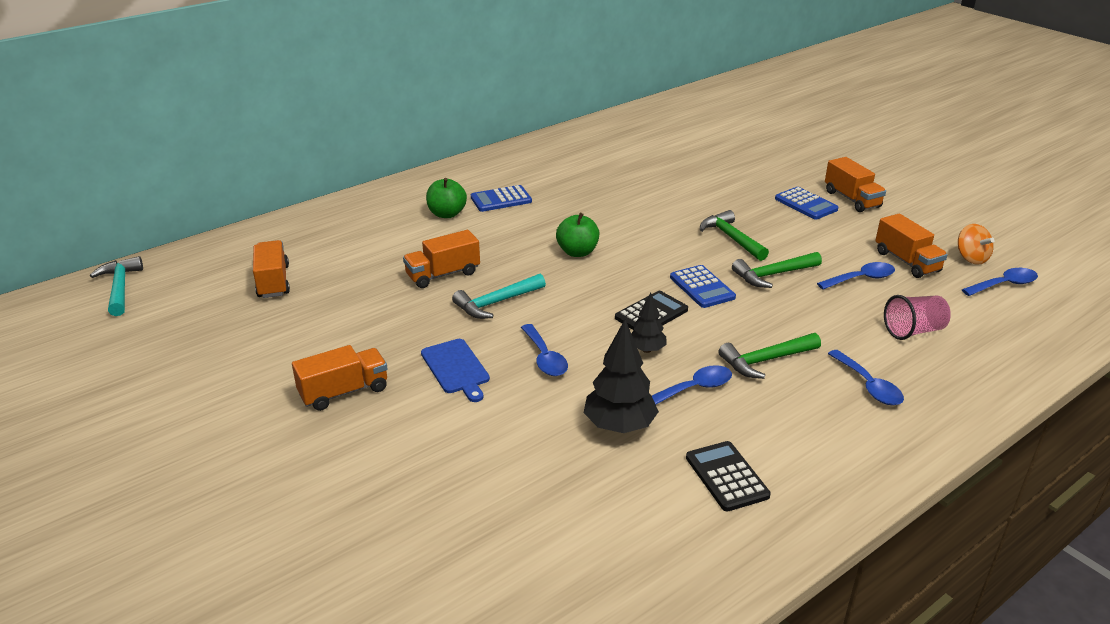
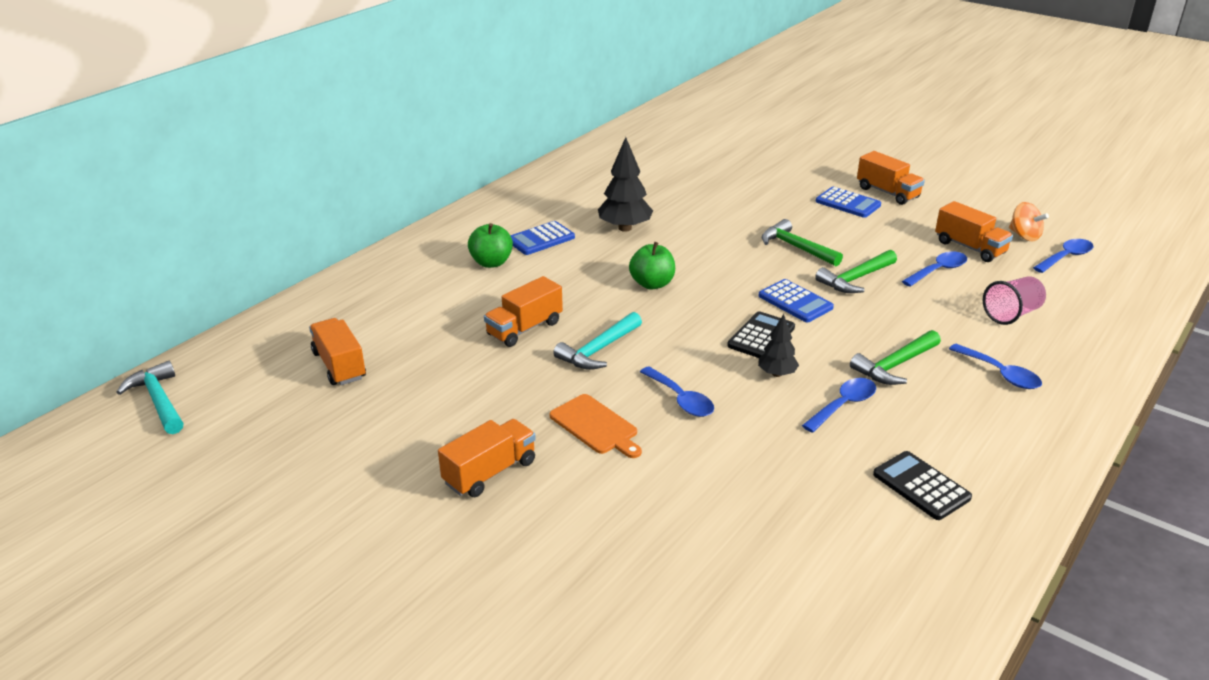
camera: 15 degrees left, 0 degrees up
blue cutting board [421,339,490,402] -> orange cutting board [550,394,642,458]
black tree [583,319,659,433] -> black tree moved to [598,137,653,232]

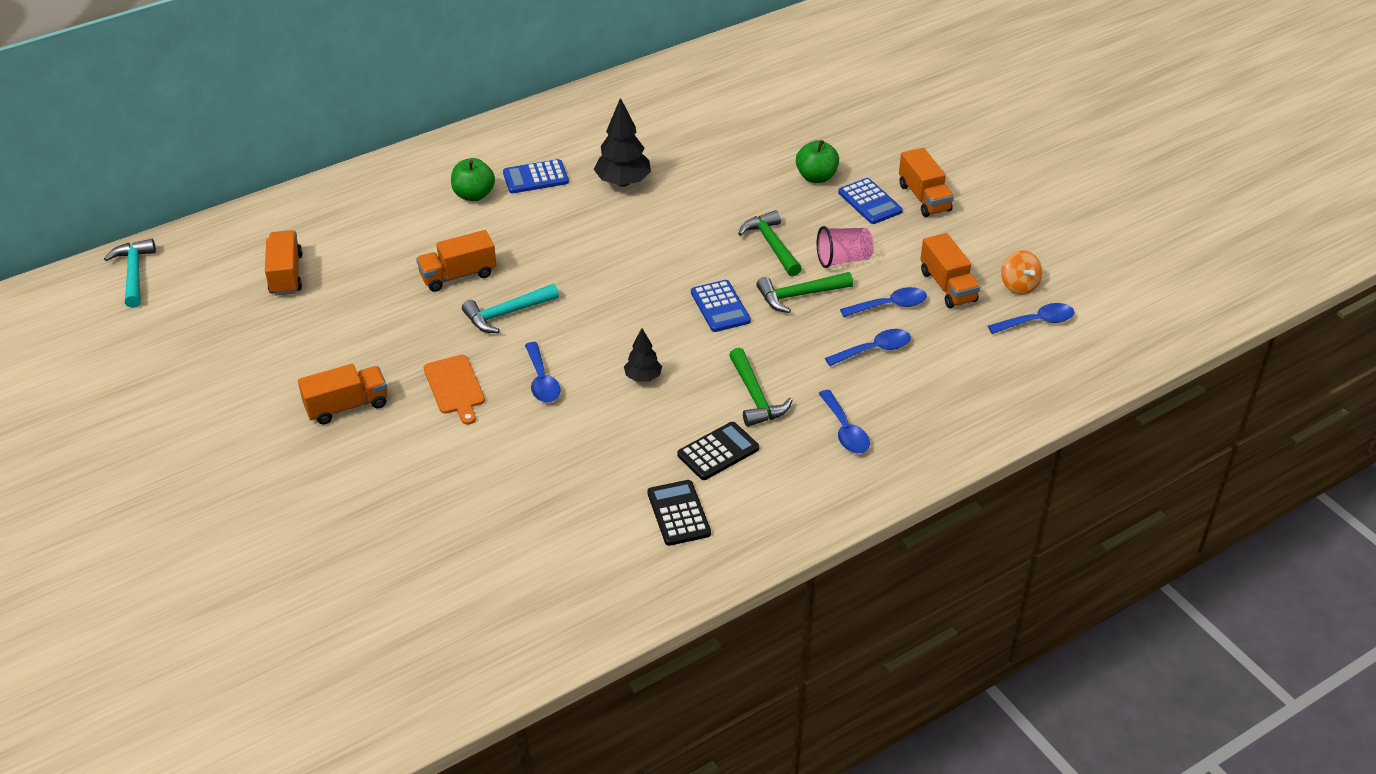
camera: 20 degrees right, 10 degrees up
green apple [629,242,675,289] -> green apple moved to [796,140,839,183]
black calculator [727,311,795,358] -> black calculator moved to [677,422,759,480]
blue spoon [802,378,876,433] -> blue spoon moved to [825,329,911,366]
green hammer [850,330,941,385] -> green hammer turned 90 degrees counterclockwise [729,348,793,427]
pink cup [983,276,1046,325] -> pink cup moved to [817,226,874,268]

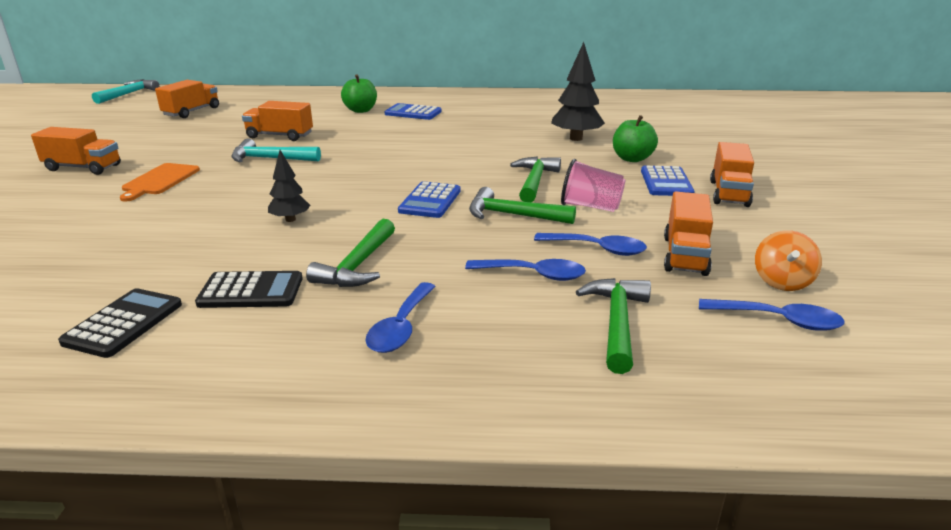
camera: 35 degrees right, 15 degrees down
blue spoon [525,342,561,402] -> none
black tree [594,98,651,187] -> black tree moved to [551,42,605,141]
none -> green hammer [576,278,651,374]

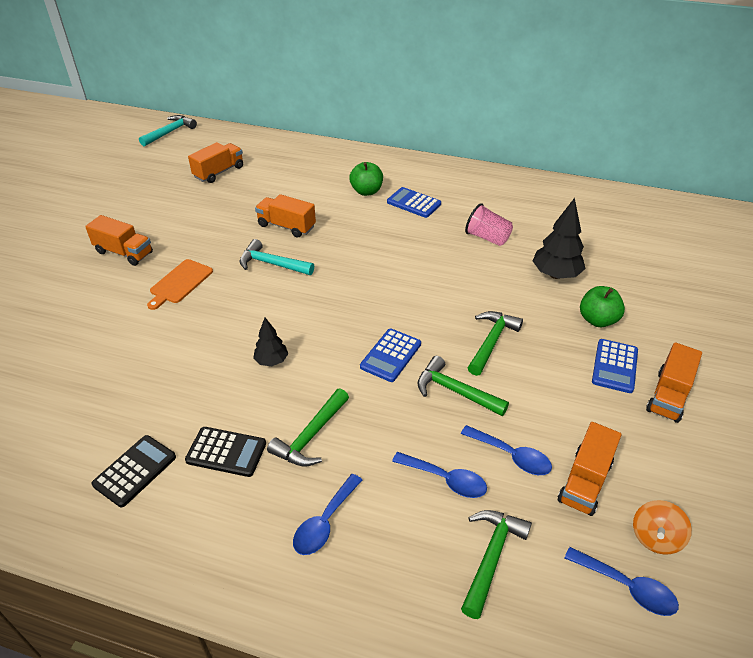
camera: 15 degrees right, 15 degrees up
pink cup [561,159,625,212] -> pink cup moved to [465,203,513,246]

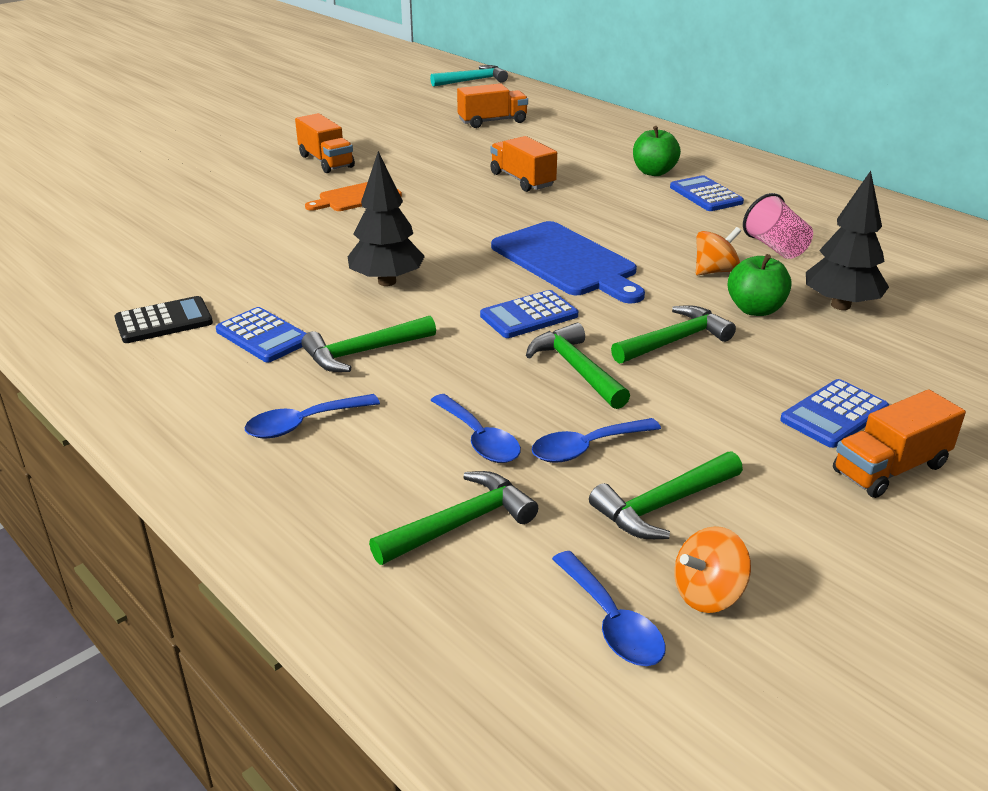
camera: 30 degrees right, 10 degrees down
black calculator [185,427,266,477] -> blue calculator [216,307,307,363]
turquoise hammer [240,239,314,275] -> none
black tree [253,318,288,366] -> black tree [348,151,425,286], size x1.70
blue spoon [461,425,552,475] -> blue spoon turned 90 degrees clockwise [532,418,661,463]
orange truck [558,422,621,516] -> green hammer [589,451,743,539]
green apple [580,286,625,327] -> green apple moved to [728,254,792,316]
none -> blue cutting board [491,221,645,303]
none -> orange spinning top [696,227,741,275]

